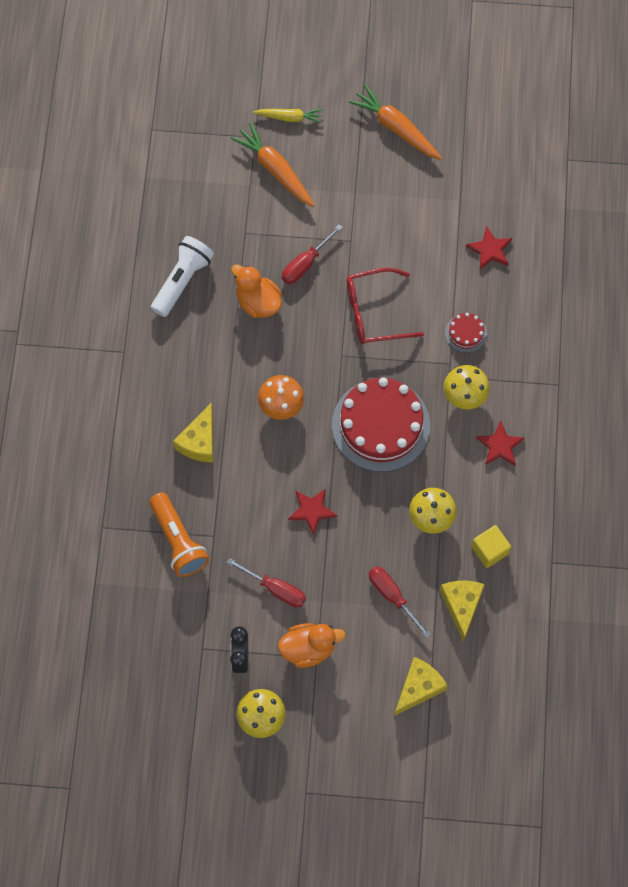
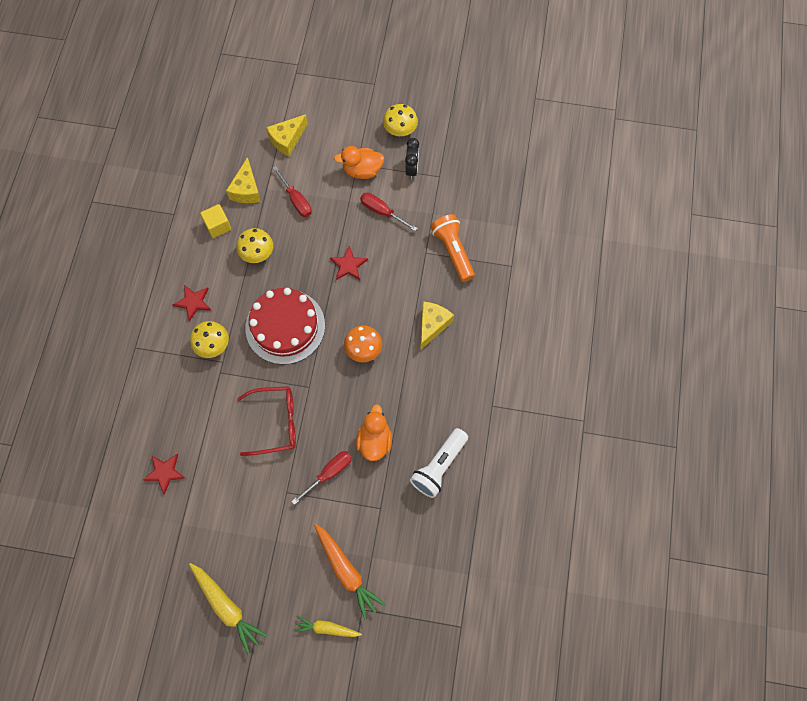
camera: 175 degrees left, 0 degrees up
orange duck [231,264,282,318] -> orange duck turned 135 degrees counterclockwise [356,404,392,461]
orange carrot [349,85,442,160] -> yellow carrot [189,563,268,654]
red cake [445,313,487,353] -> none

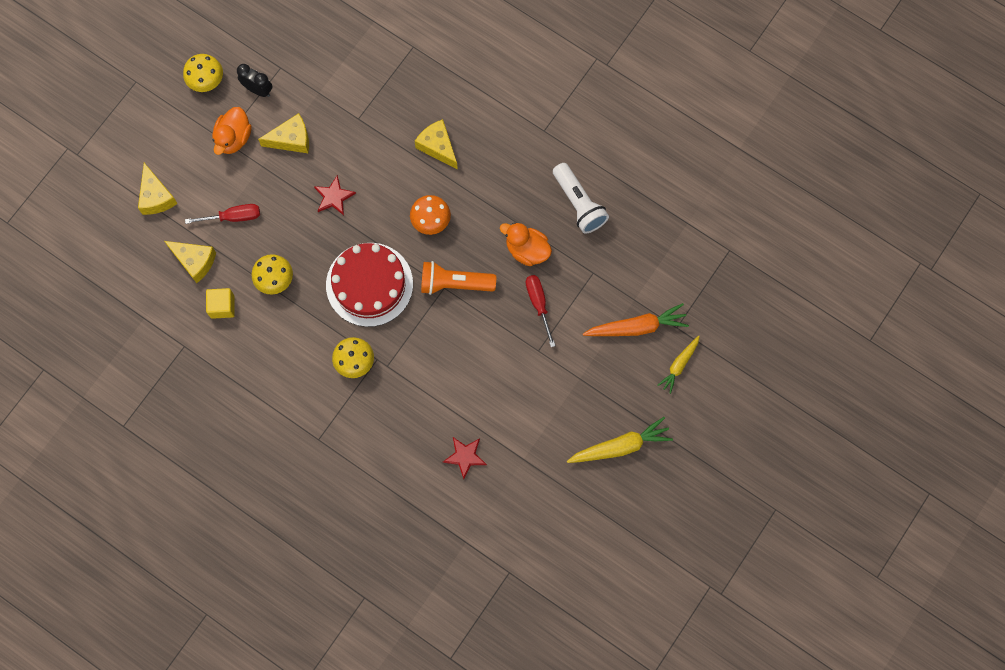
camera: 65 degrees left, 5 degrees up
red star [173,285,211,321] -> none
red glasses [237,386,296,456] -> none
red screwdriver [360,192,418,231] -> yellow cheese [258,113,309,153]
orange flashlight [430,214,475,282] -> orange flashlight moved to [421,261,496,295]

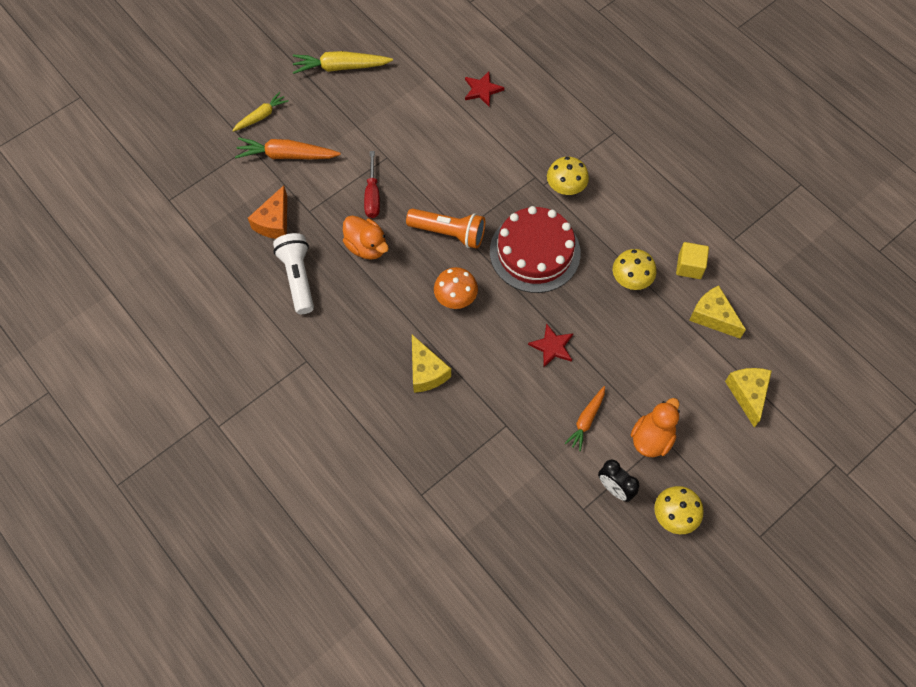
camera: 165 degrees left, 10 degrees down
red screwdriver [185,204,260,224] -> none
yellow cheese [258,113,309,153] -> orange carrot [565,386,605,451]
none -> orange cheese [248,185,287,239]

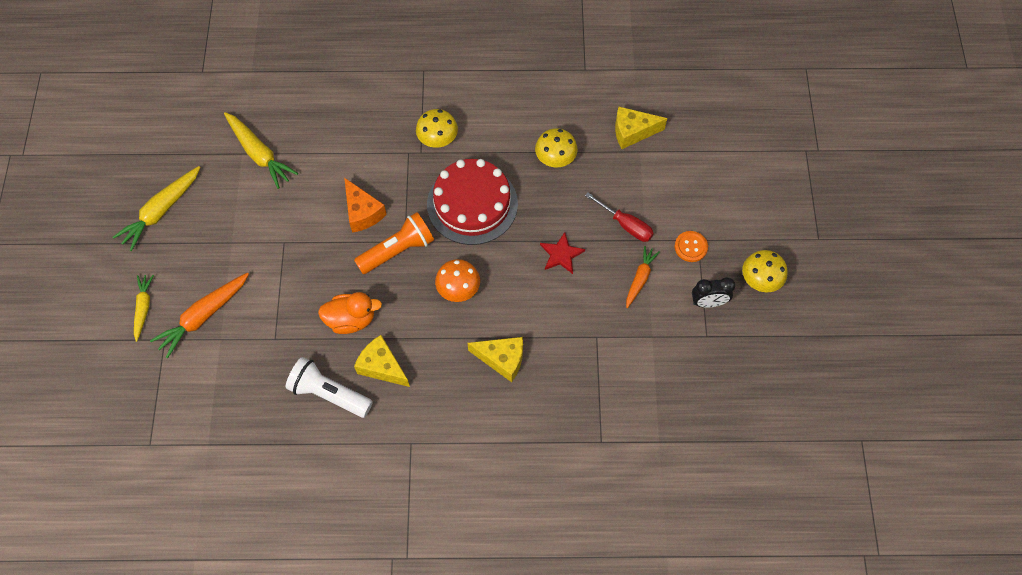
camera: 50 degrees left, 0 degrees up
orange cheese [248,185,287,239] -> orange cheese moved to [344,178,387,233]
red screwdriver [364,151,380,218] -> red screwdriver moved to [585,193,654,242]
red star [465,71,504,106] -> none
orange carrot [565,386,605,451] -> orange carrot turned 135 degrees counterclockwise [626,246,660,308]
orange duck [631,398,680,457] -> orange button [675,231,708,262]
yellow cube [676,242,709,279] -> none
yellow cheese [725,368,772,427] -> yellow cheese moved to [354,335,410,387]
none -> yellow carrot [224,112,298,189]

